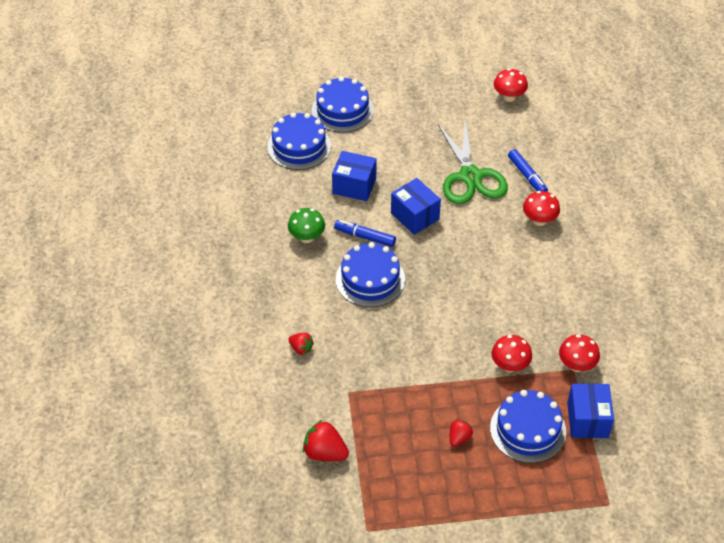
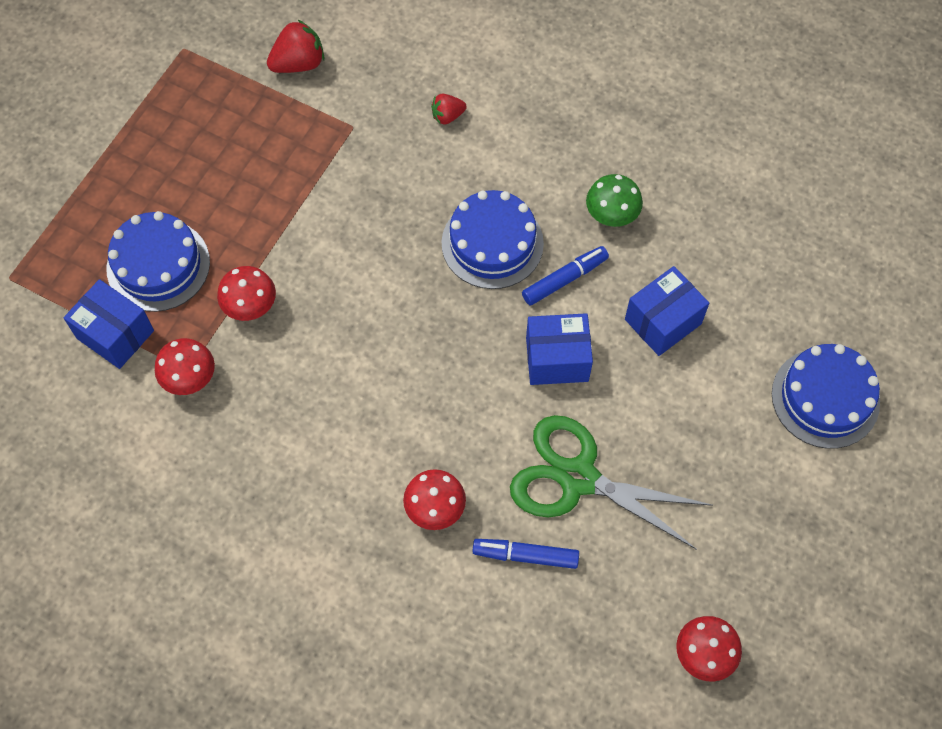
camera: 125 degrees right, 15 degrees up
blue cake [267,113,331,170] -> none
red strawberry [450,419,473,446] -> none

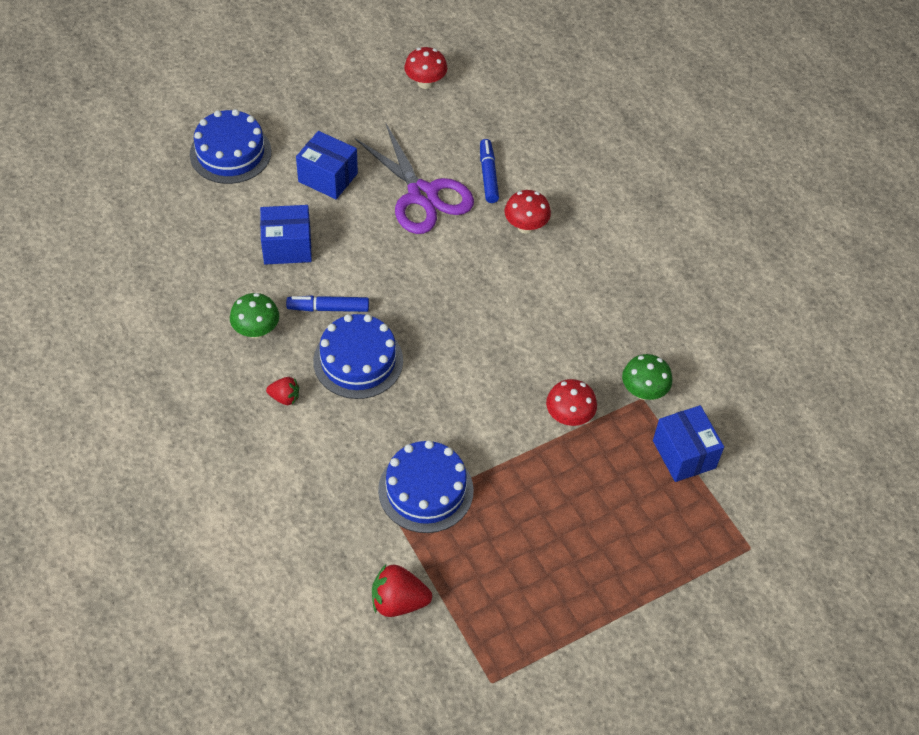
camera: 150 degrees left, 10 degrees down
blue cake [106,211,210,312] -> blue cake moved to [378,440,474,533]
red mushroom [155,338,215,395] -> green mushroom [622,354,672,400]
red strawberry [431,93,467,125] -> red strawberry moved to [266,377,299,405]
blue marker [472,539,579,569] -> blue marker turned 135 degrees counterclockwise [480,139,499,203]
green scissors [510,415,713,550] -> purple scissors [355,124,474,234]
blue box [526,313,593,385] -> blue box moved to [296,131,358,199]

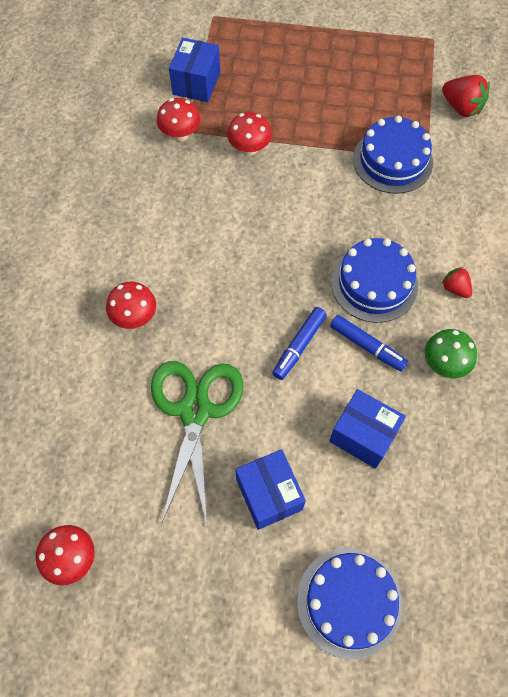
camera: 140 degrees left, 10 degrees up
purple scissors [355,124,474,234] -> green scissors [151,361,244,524]
blue marker [480,139,499,203] -> blue marker moved to [272,307,327,380]
green mushroom [622,354,672,400] -> red mushroom [157,98,201,141]

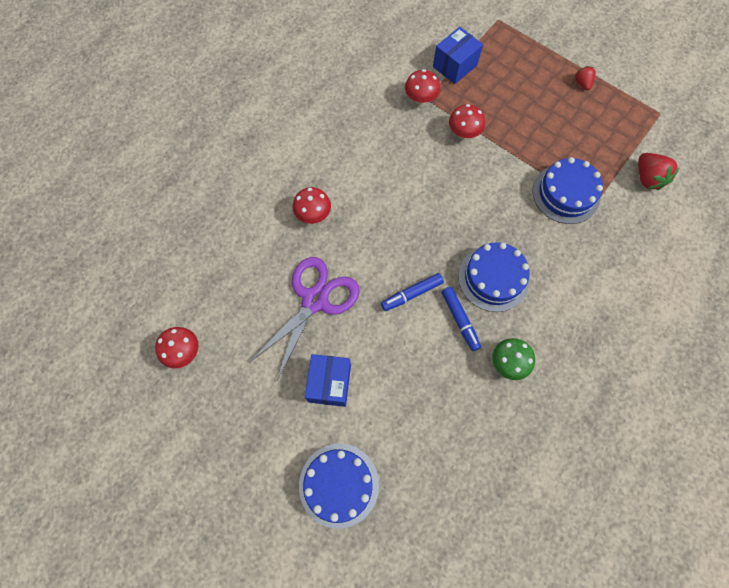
camera: 30 degrees right, 5 degrees up
green scissors [151,361,244,524] -> purple scissors [250,257,360,381]
blue box [329,389,406,468] -> none
red strawberry [442,267,472,298] -> red strawberry moved to [575,66,596,90]

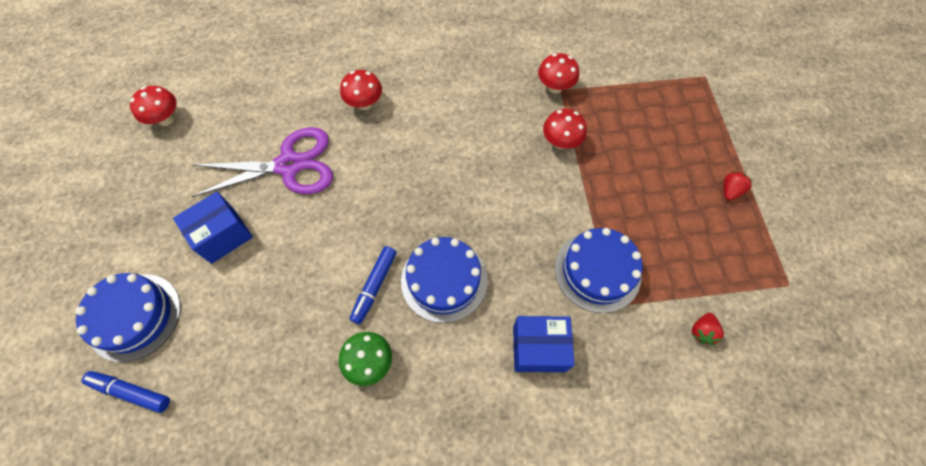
camera: 45 degrees right, 5 degrees down
blue marker [381,273,444,311] -> blue marker moved to [82,371,170,413]
blue box [433,27,483,84] -> blue box moved to [513,316,575,372]
red strawberry [638,153,680,190] -> red strawberry [692,313,724,345], size x0.60

